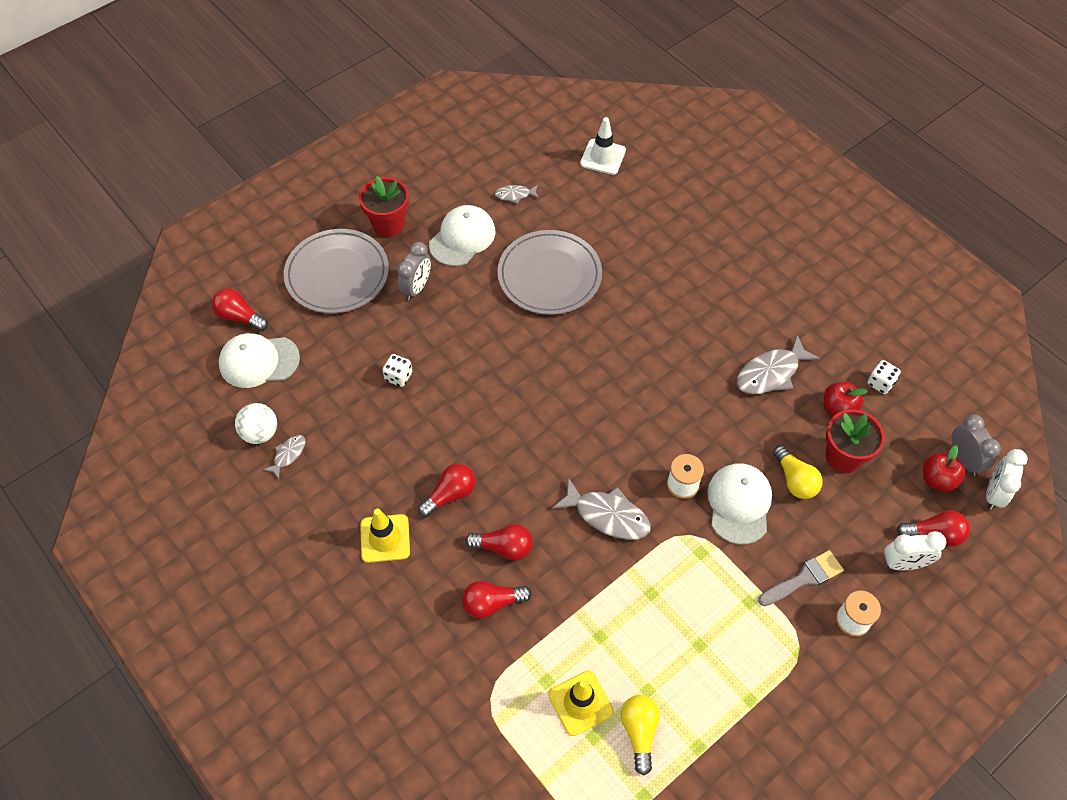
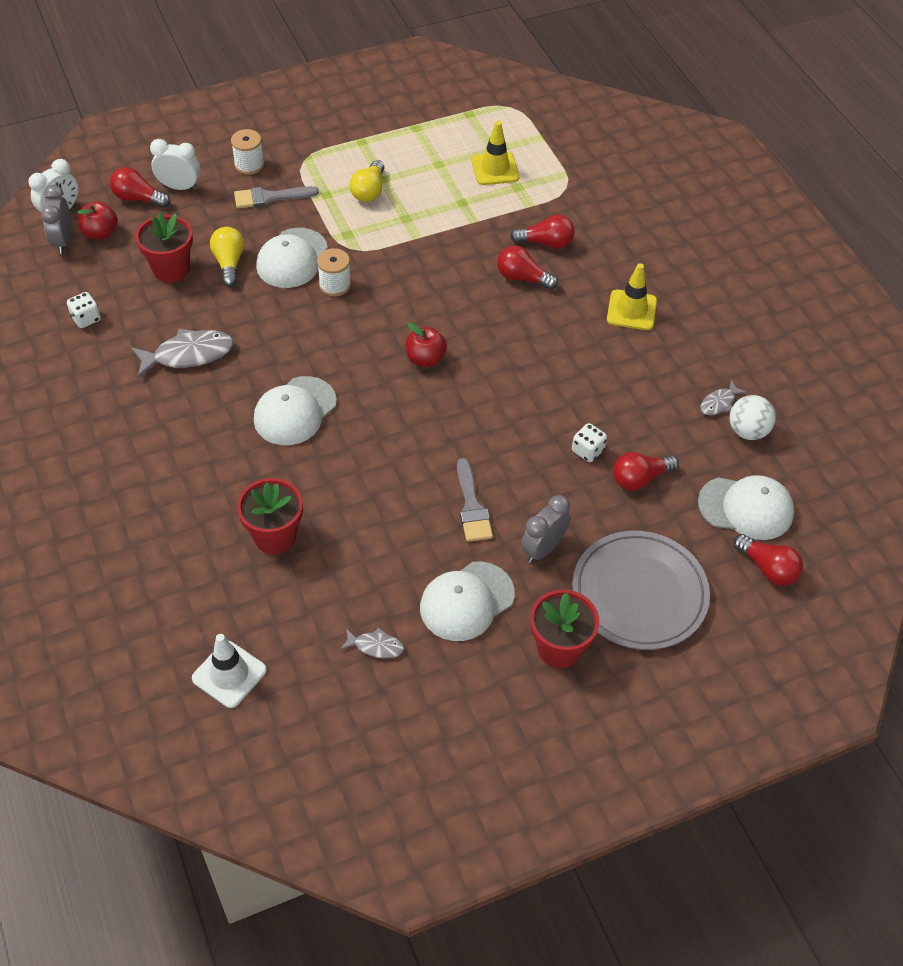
camera: 165 degrees left, 5 degrees down
red light bulb [418,464,475,517] -> red light bulb moved to [613,452,679,491]
grey plate [497,230,602,315] -> none
grey fish [552,477,651,540] -> none
yellow light bulb [621,695,660,775] -> yellow light bulb moved to [350,160,384,202]
red apple [824,382,868,416] -> red apple moved to [405,323,447,367]
none -> red flower pot [237,478,303,554]
none -> white cap [254,376,337,445]
none -> grey brush [457,458,493,542]

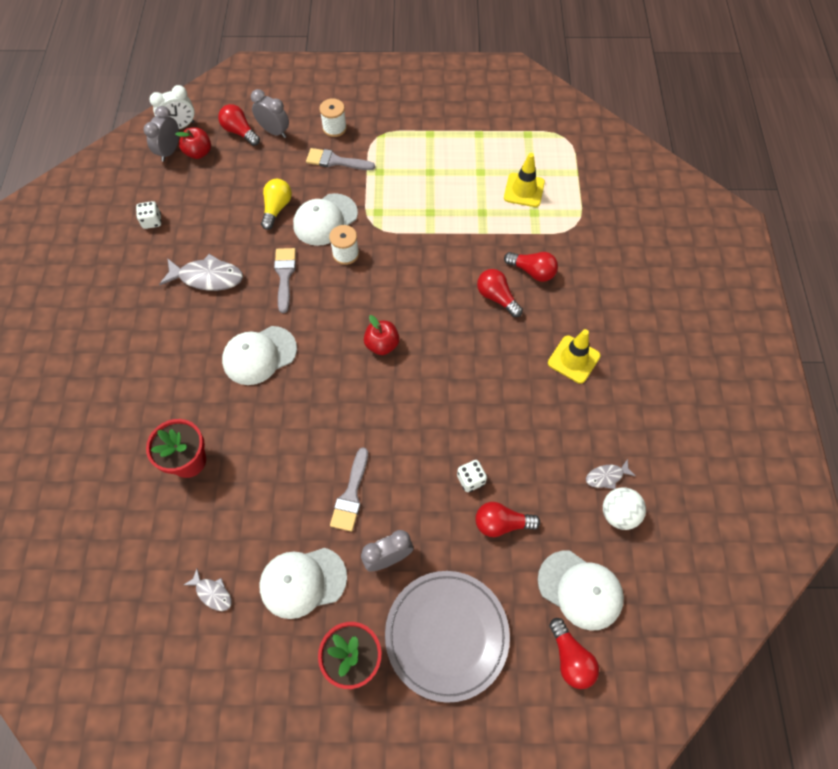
camera: 25 degrees right, 10 degrees up
red flower pot [135,212,193,283] -> none
white clock [150,139,201,190] -> grey clock [251,89,289,138]
white traffic cone [192,634,267,708] -> none
yellow light bulb [350,160,384,202] -> none
none -> grey brush [274,248,296,313]

